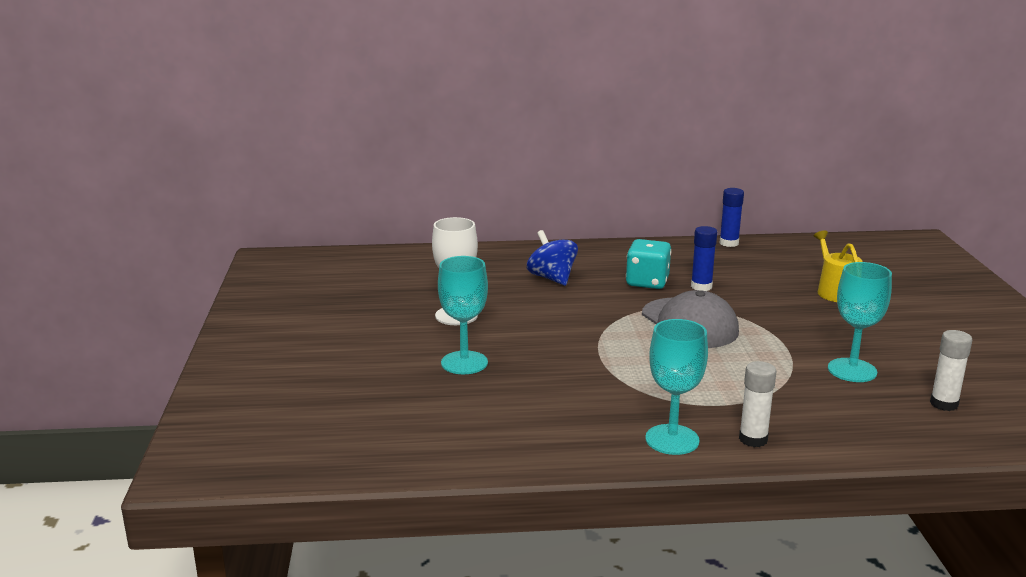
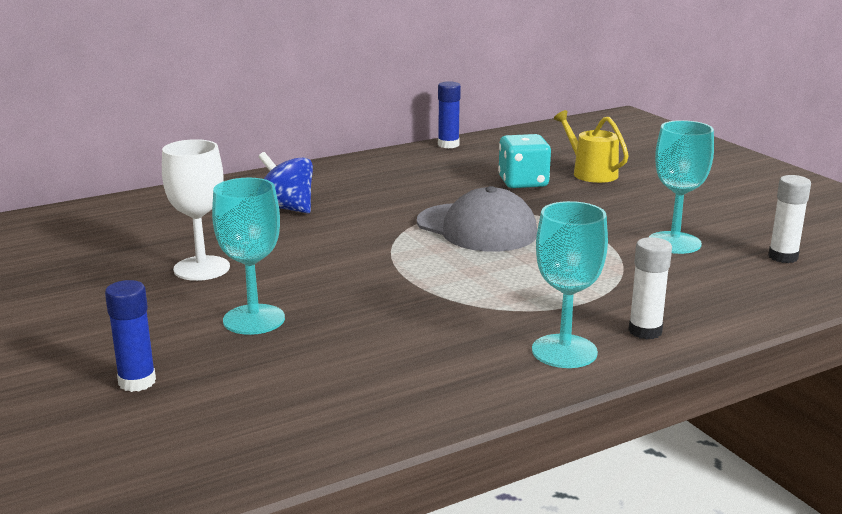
camera: 25 degrees left, 0 degrees up
turquoise dice [626,239,671,289] -> turquoise dice moved to [498,134,551,188]
blue glue stick [691,226,717,291] -> blue glue stick moved to [105,280,156,392]

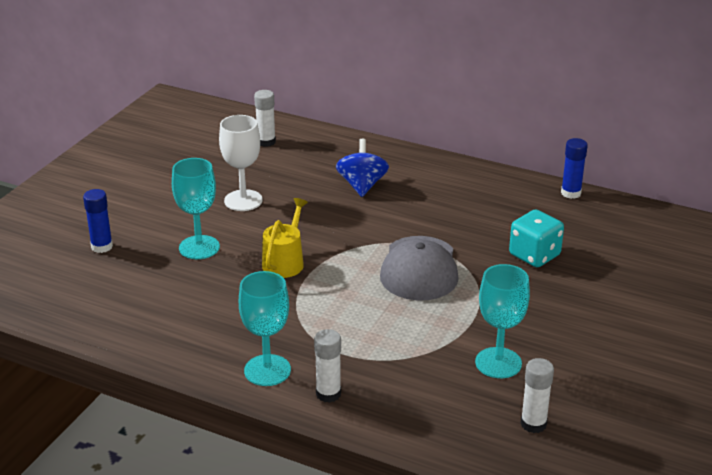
camera: 55 degrees right, 10 degrees up
yellow watering can [554,110,629,183] -> yellow watering can moved to [262,198,308,278]
none -> white glue stick [254,90,276,147]

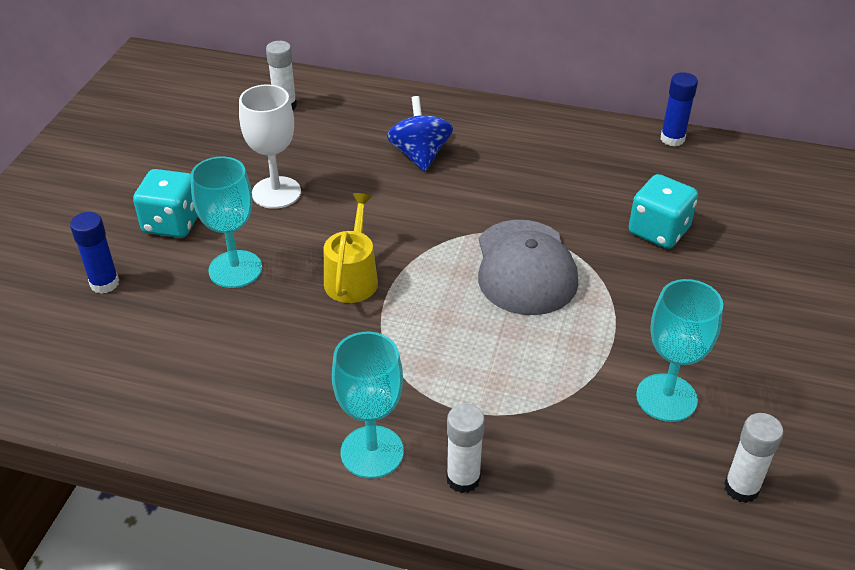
camera: 10 degrees left, 10 degrees up
none -> turquoise dice [133,169,198,238]

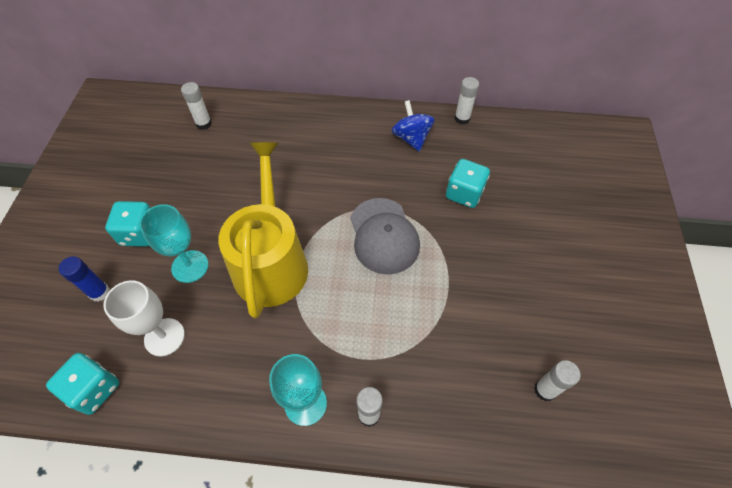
camera: 10 degrees left, 15 degrees up
white goblet [239,85,301,209] -> white goblet moved to [103,280,185,356]
yellow watering can [324,193,378,303] -> yellow watering can [218,142,308,318], size x2.07
blue spinning top [387,96,453,172] -> blue spinning top moved to [392,100,435,151]
turquoise goblet [636,279,723,422] -> none
blue glue stick [661,72,698,146] -> white glue stick [454,77,479,125]
none -> turquoise dice [46,353,119,415]

